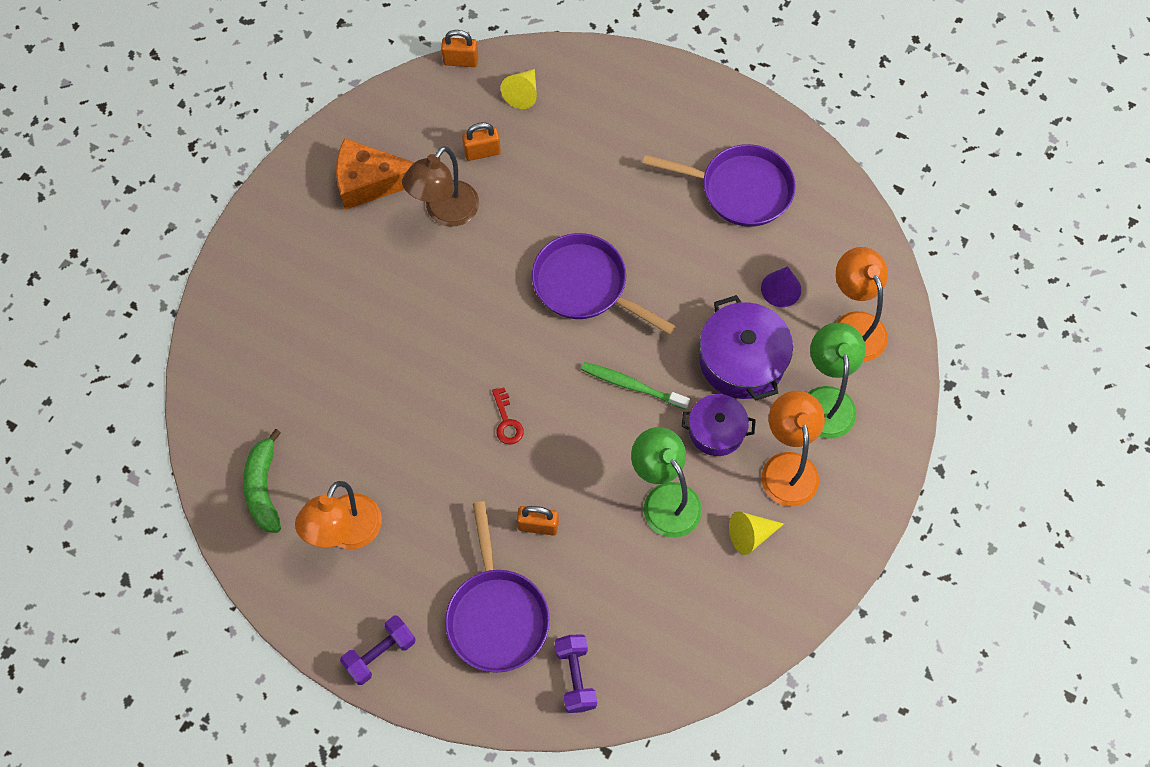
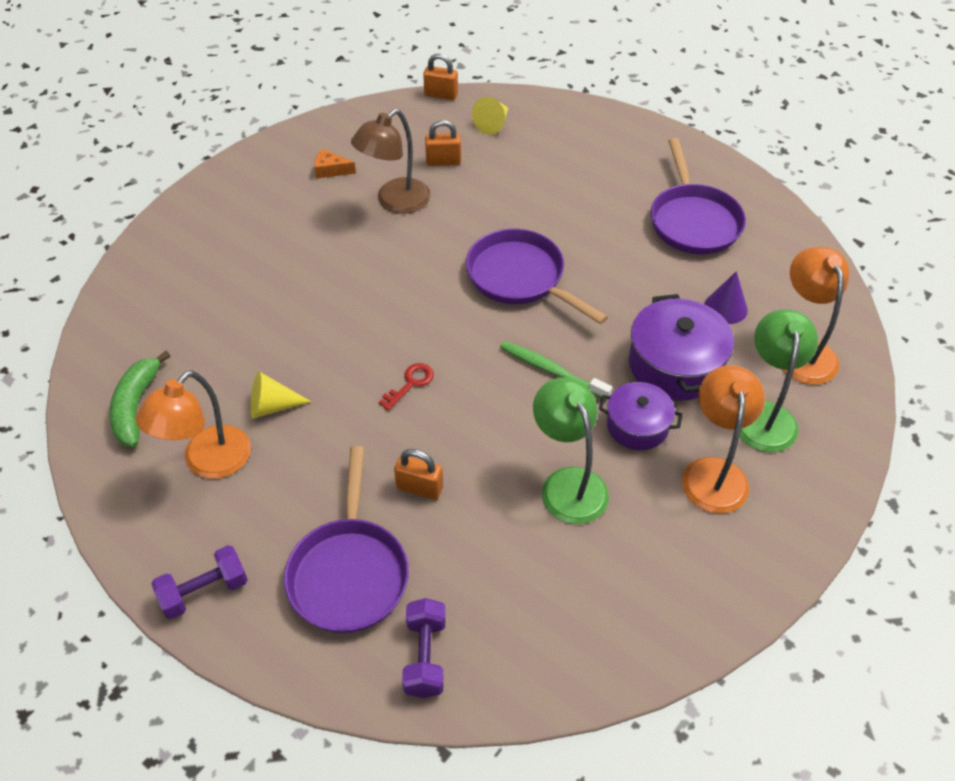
camera: 10 degrees right, 15 degrees down
orange cheese [336,138,414,210] -> orange cheese [314,149,356,179], size x0.47
red key [492,388,524,445] -> red key turned 135 degrees counterclockwise [379,363,434,411]
purple pan [643,144,796,227] -> purple pan turned 60 degrees clockwise [651,138,746,254]
yellow cone [729,511,784,555] -> yellow cone moved to [250,372,311,419]

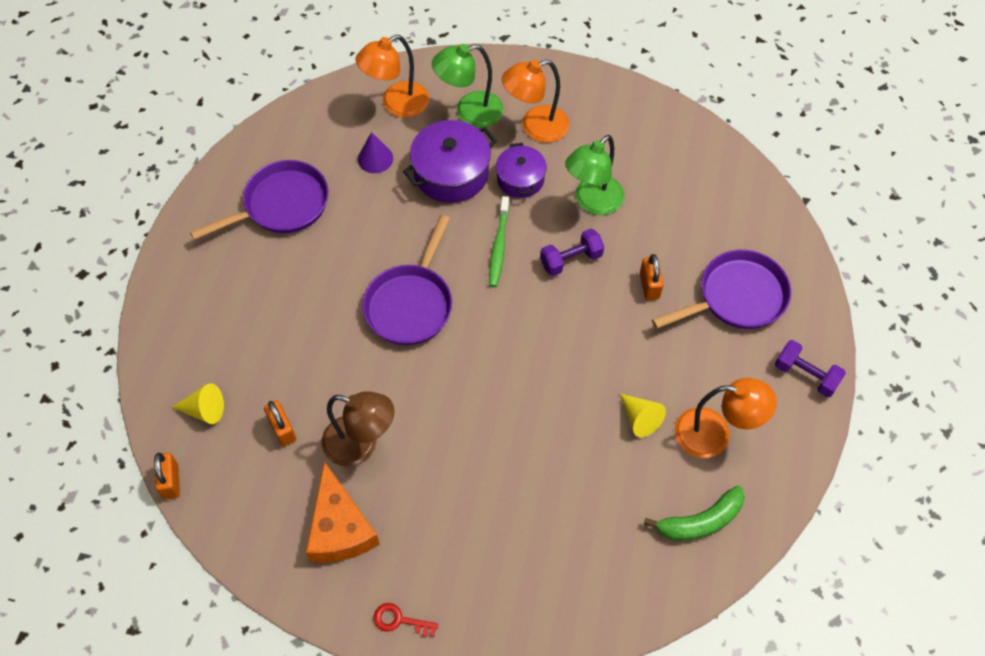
camera: 115 degrees left, 10 degrees up
orange cheese [314,149,356,179] -> orange cheese [306,461,380,563], size x2.13
red key [379,363,434,411] -> red key moved to [374,603,438,637]
purple dumbbell [402,598,446,698] -> purple dumbbell moved to [540,229,604,276]

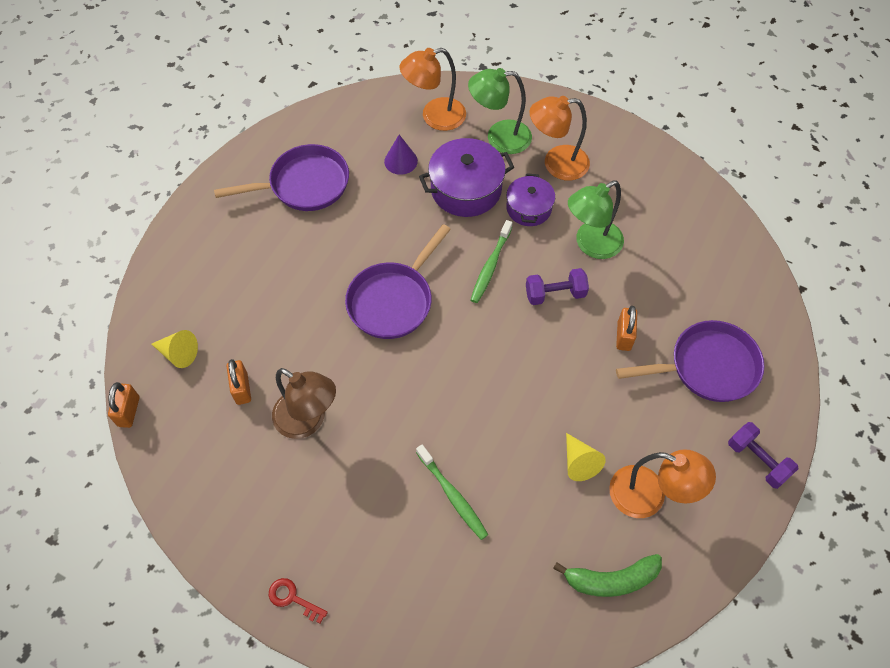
camera: 15 degrees right, 0 degrees up
orange cheese [306,461,380,563] -> none
none -> green toothbrush [416,445,488,540]

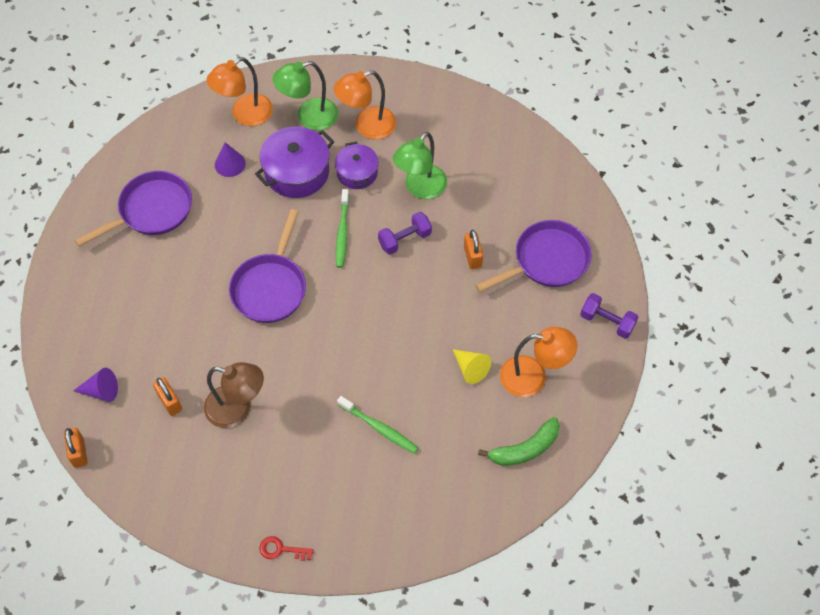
camera: 20 degrees left, 0 degrees up
yellow cone [151,330,198,368] -> purple cone [73,368,118,402]

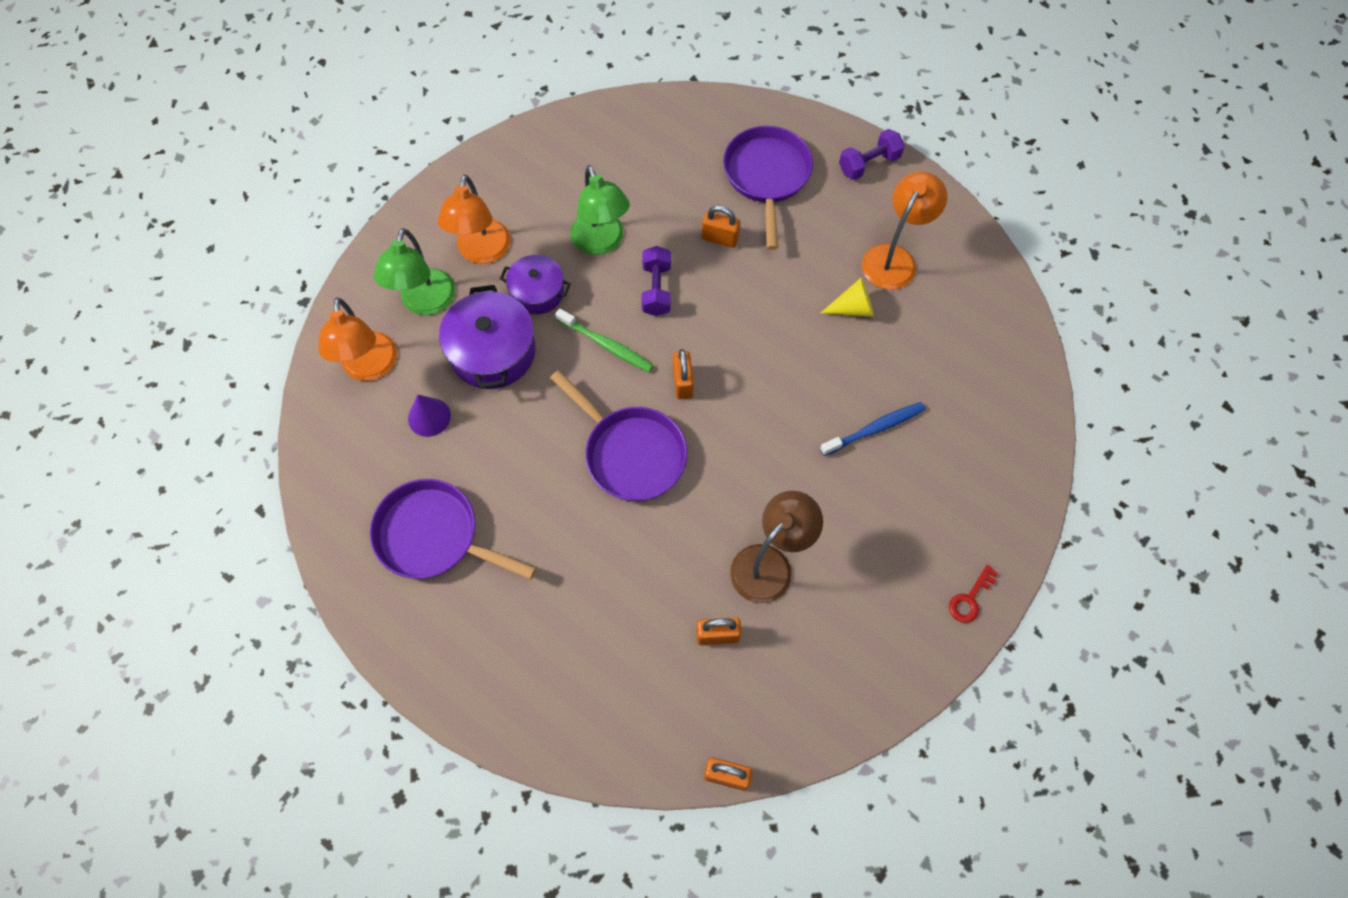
camera: 60 degrees left, 5 degrees up
purple cone [73,368,118,402] -> none
purple pan [75,171,192,247] -> purple pan turned 60 degrees counterclockwise [370,479,536,580]
green toothbrush [337,396,419,454] -> blue toothbrush [820,402,925,456]
green banana [478,417,560,466] -> none
none -> orange padlock [673,349,694,399]

